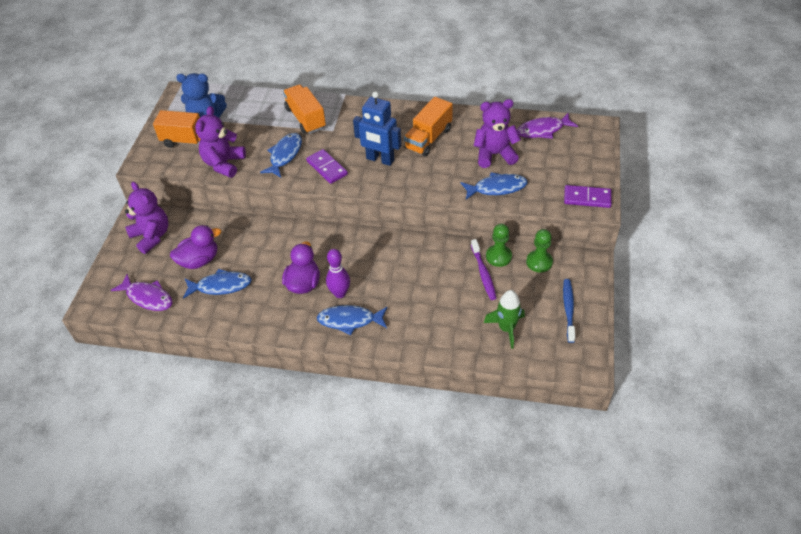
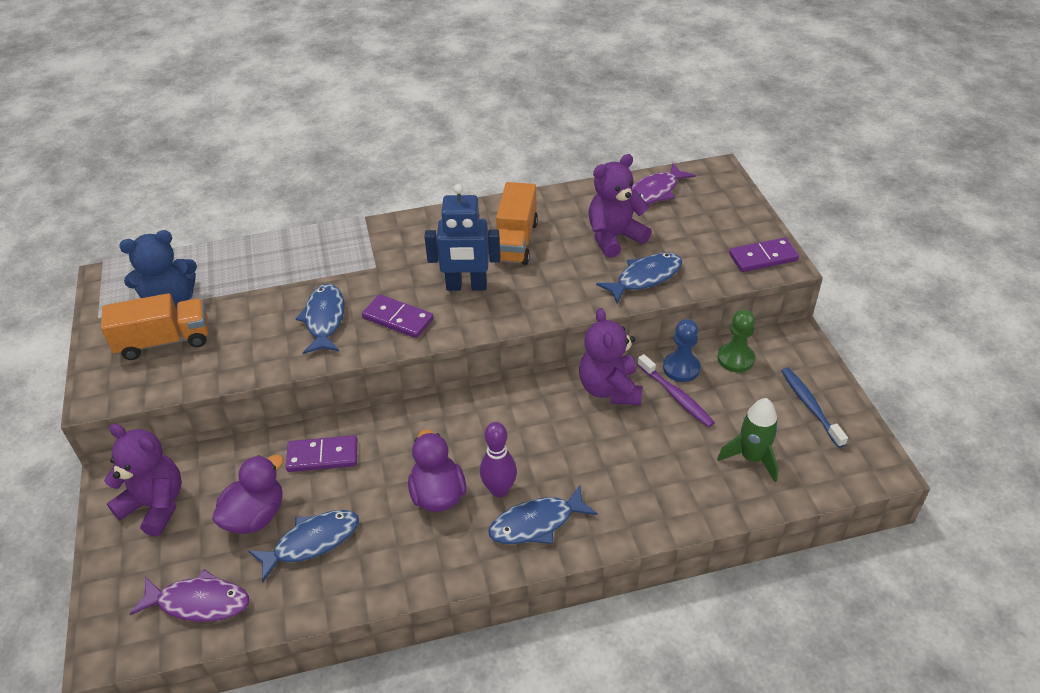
camera: 25 degrees left, 5 degrees down
purple teddy bear [195,106,246,178] -> purple teddy bear moved to [579,308,642,405]
orange truck [283,85,326,134] -> none
green pawn [486,224,512,267] -> blue pawn [663,319,701,382]
none -> purple domino [286,435,358,472]

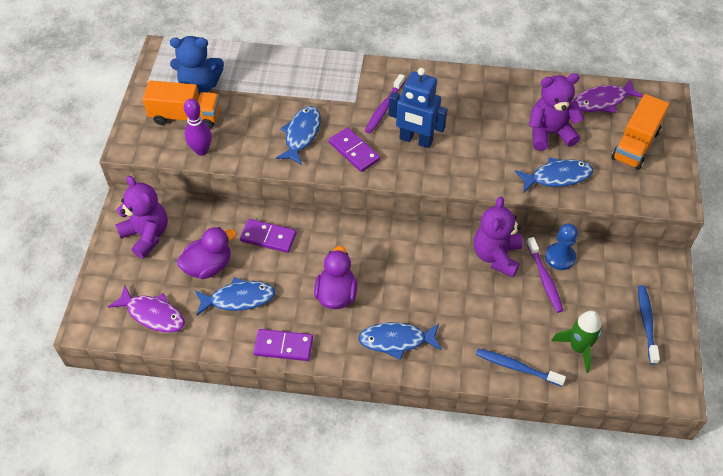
camera: 20 degrees right, 10 degrees up
purple bowling pin [480,422,517,497] -> purple bowling pin moved to [184,99,212,156]
orange truck [495,182,538,265] -> orange truck moved to [611,94,669,170]
green pawn [717,310,755,372] -> none
purple domino [729,237,799,272] -> purple domino moved to [253,329,313,361]
none -> purple toothbrush [365,74,405,134]
none -> blue toothbrush [476,348,566,386]

